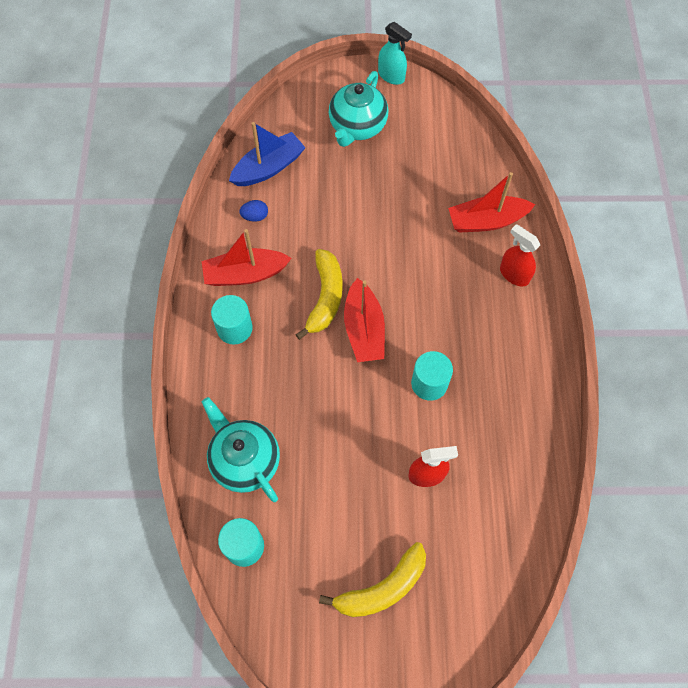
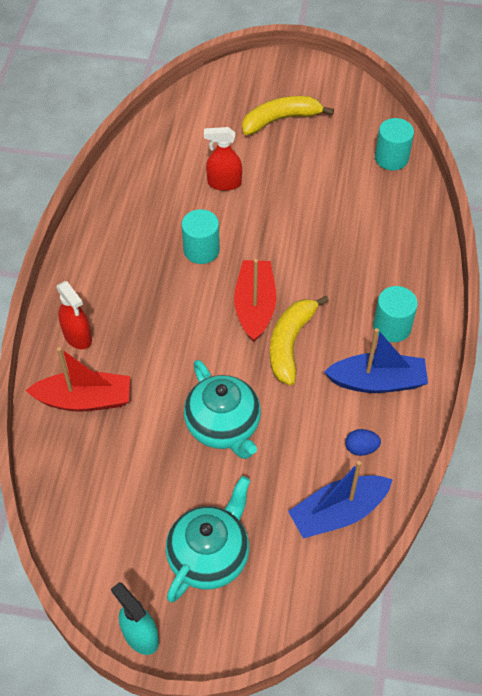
camera: 170 degrees left, 10 degrees down
red boat [202,229,292,286] -> blue boat [324,328,428,393]
turquoise teapot [202,397,280,502] -> turquoise teapot moved to [184,360,261,459]

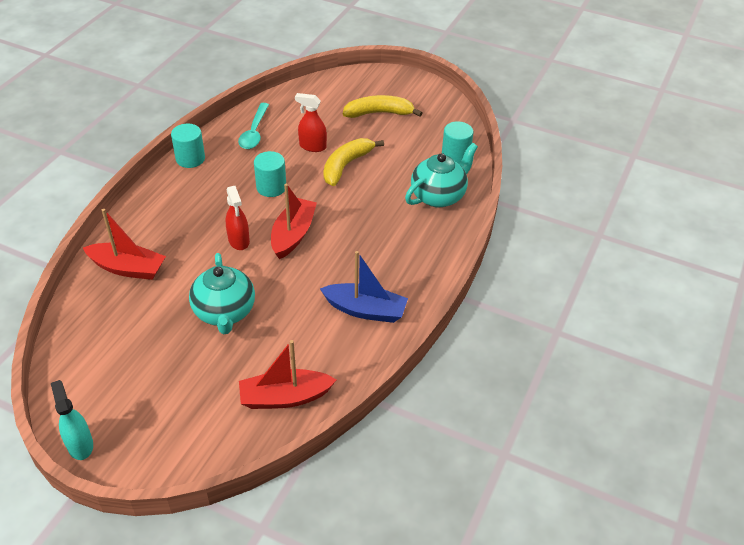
camera: 15 degrees right, 10 degrees down
red spray bottle [56,281,92,349] -> red spray bottle moved to [226,186,250,250]
turquoise teapot [166,476,250,602] -> turquoise teapot moved to [405,143,478,207]
yellow banana [270,296,329,385] -> yellow banana moved to [324,138,384,186]
blue boat [288,461,393,538] -> red boat [239,340,337,409]
blue egg [345,429,381,456] -> none
turquoise cylinder [373,286,418,342] -> turquoise cylinder moved to [171,124,205,168]
none -> turquoise spoon [238,103,269,149]

